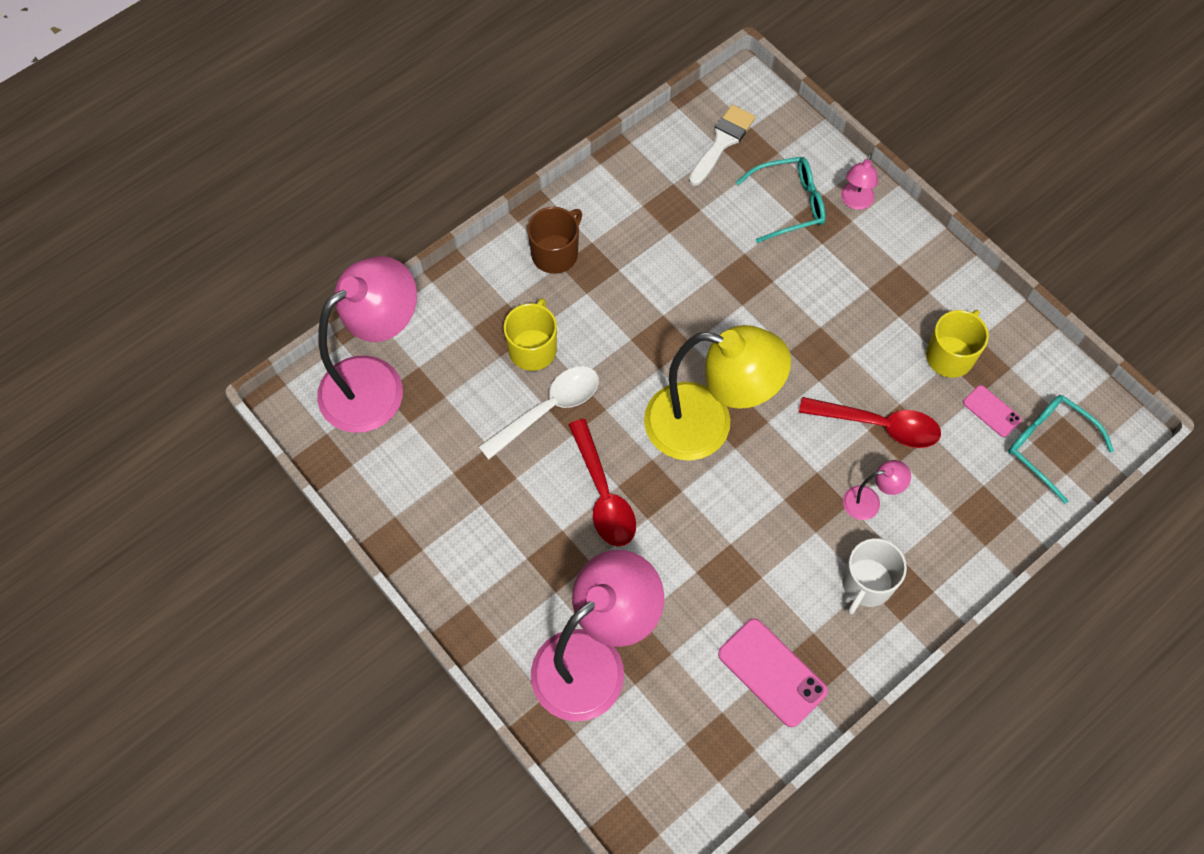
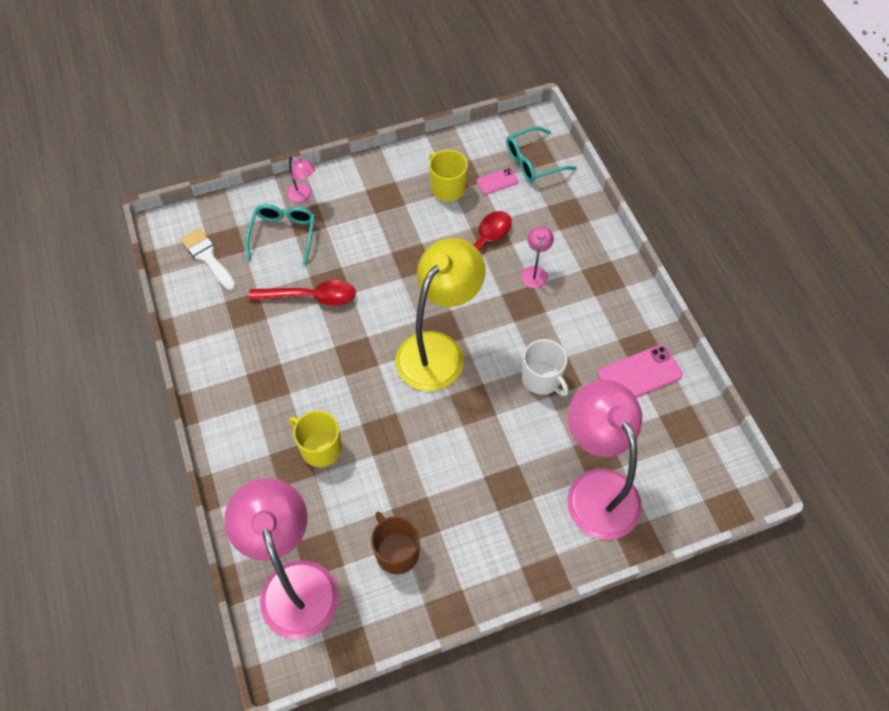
camera: 70 degrees left, 5 degrees down
white spoon [478,366,599,460] -> none
brown mug [527,207,582,274] -> brown mug moved to [371,512,420,574]
red spoon [569,419,636,547] -> red spoon moved to [249,280,356,306]
white mug [842,538,907,615] -> white mug moved to [522,339,569,396]

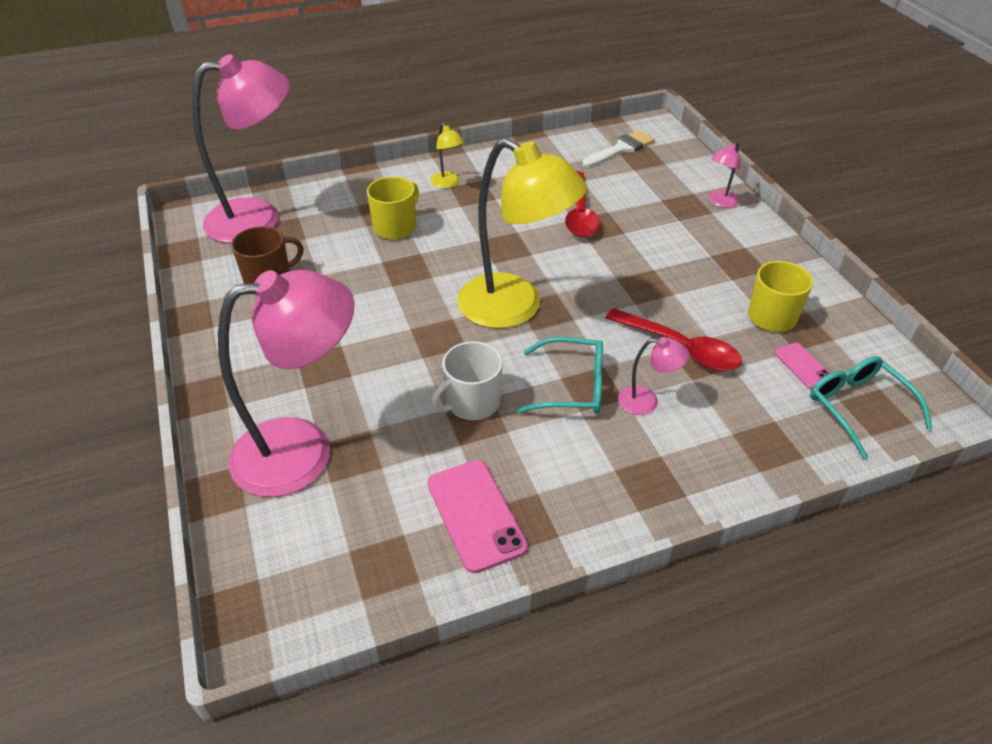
camera: 90 degrees right, 15 degrees down
turquoise glasses [245,204,315,266] -> turquoise glasses moved to [516,337,603,414]
none -> yellow lamp [430,123,464,188]

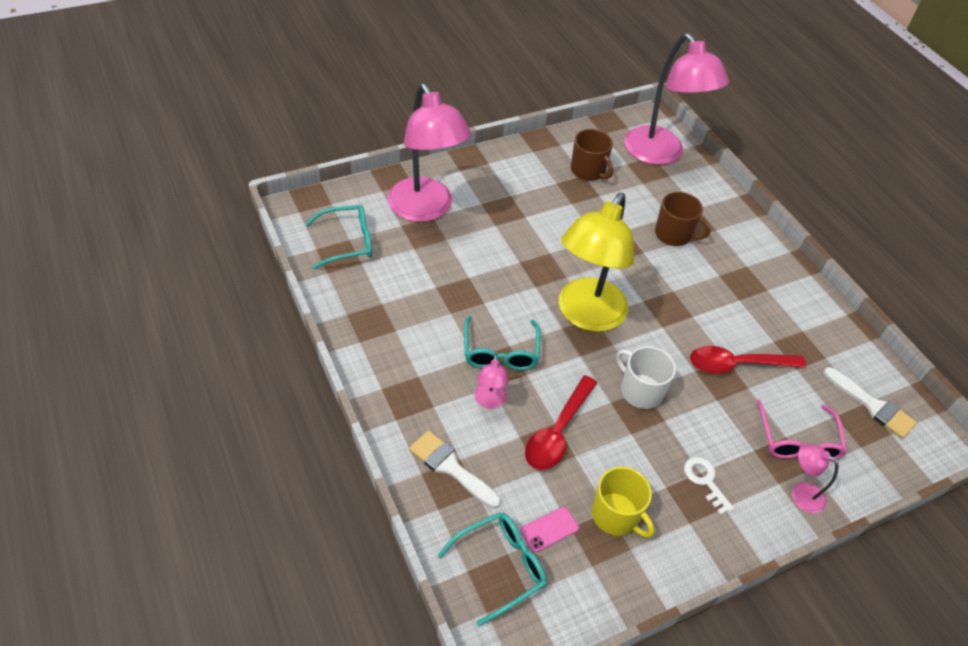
camera: 80 degrees right, 5 degrees up
yellow mug [367,177,419,240] -> brown mug [655,192,711,246]
pink phone [427,460,528,573] -> none
yellow lamp [430,123,464,188] -> none
white mug [431,341,503,420] -> white mug moved to [616,346,676,409]
none -> turquoise glasses [305,205,372,269]
none -> white brush [409,430,501,508]
none -> white key [684,457,734,515]
none -> pink glasses [756,399,847,461]

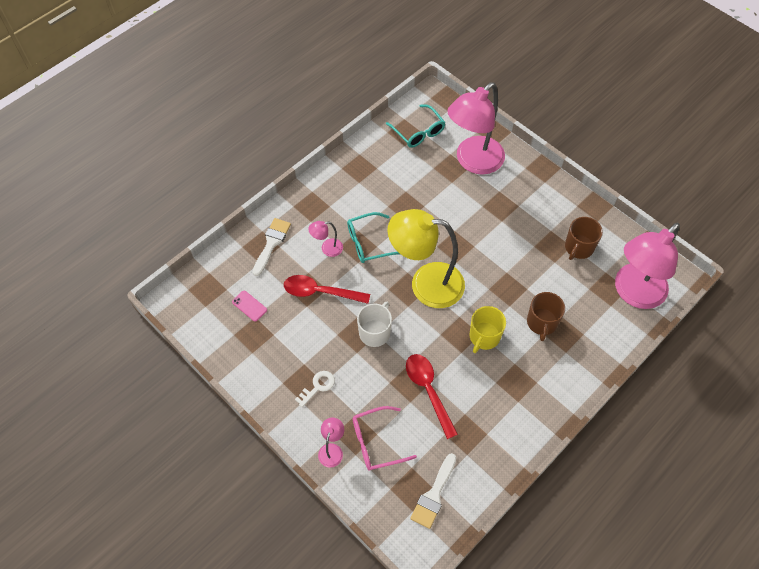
camera: 75 degrees right, 10 degrees up
turquoise glasses [437,512,547,626] -> none
yellow mug [592,467,655,538] -> yellow mug moved to [469,306,506,353]

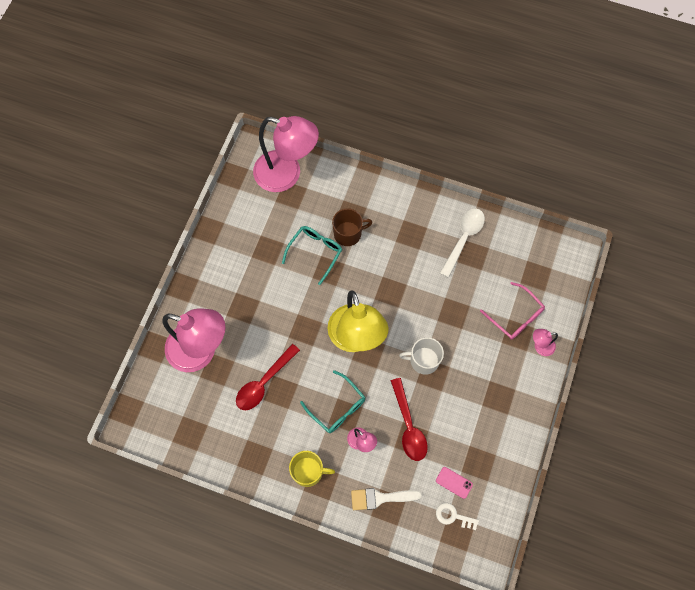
camera: 115 degrees left, 10 degrees up
pink phone [232,291,267,322] -> pink phone turned 75 degrees counterclockwise [436,467,473,499]
white key [295,371,335,407] -> white key moved to [436,503,479,530]
turquoise glasses [386,104,446,148] -> turquoise glasses moved to [282,226,342,285]
red spoon [406,354,458,439] -> red spoon moved to [236,344,300,410]
white brush [410,453,456,529] -> none
yellow mug [469,306,506,353] -> yellow mug moved to [289,451,335,487]
brown mug [565,217,603,260] -> none
none -> white spoon [440,209,485,278]

